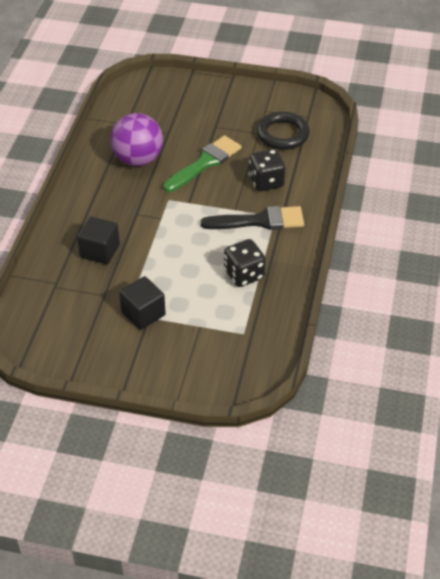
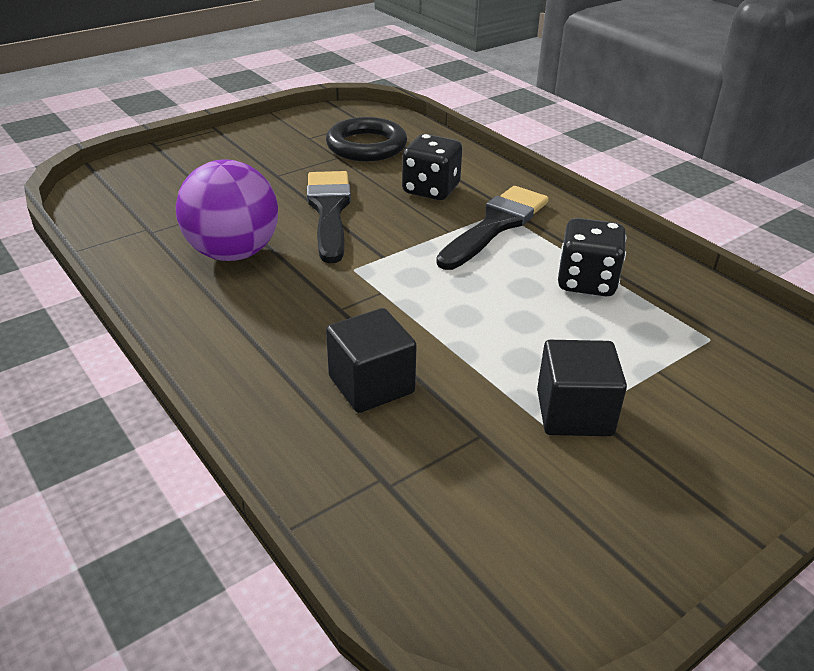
camera: 50 degrees left, 10 degrees down
green brush [163,135,241,192] -> black brush [307,171,351,263]

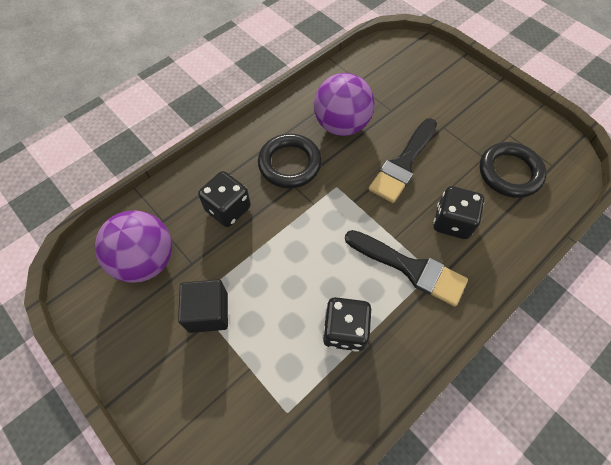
camera: 85 degrees right, 25 degrees up
black brush [307,171,351,263] -> black brush turned 135 degrees clockwise [368,118,437,203]
black cube [326,308,417,413] -> black dice [198,171,251,227]
none -> purple ball [95,211,172,283]
none -> black ring [258,134,322,188]

